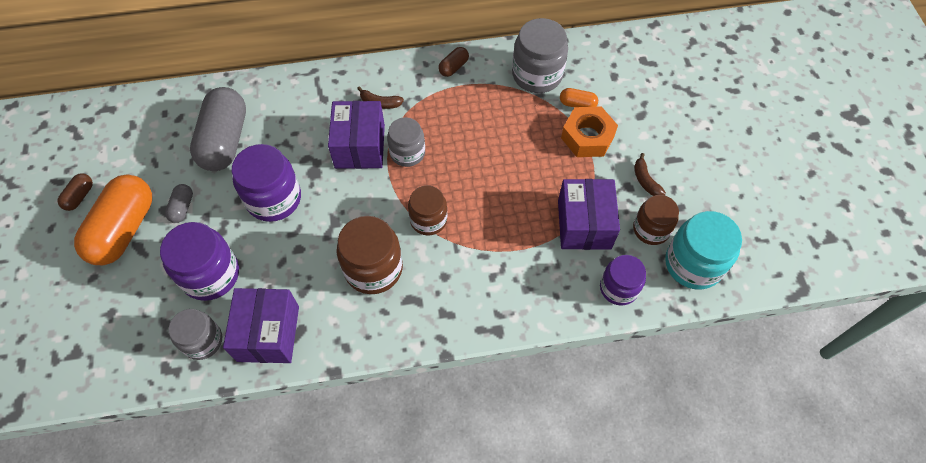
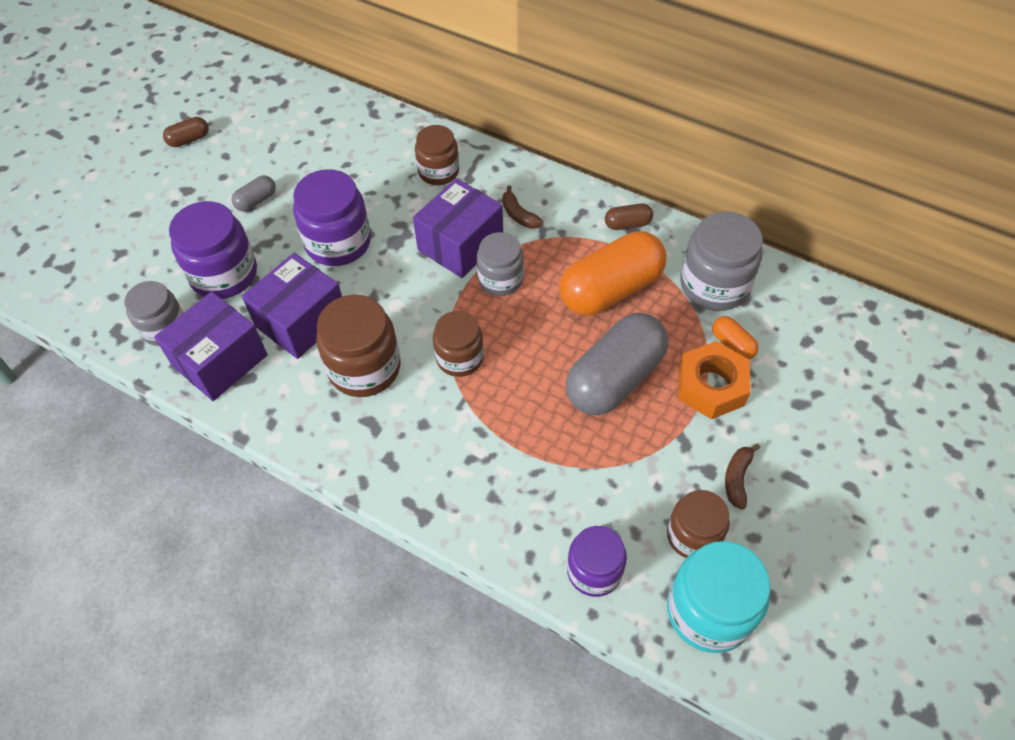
camera: 40 degrees right, 5 degrees down
orange capsule [74,175,152,265] -> orange capsule moved to [559,231,667,315]
grey capsule [190,87,246,171] -> grey capsule moved to [565,313,668,415]
purple box [558,179,620,250] -> purple box moved to [242,253,342,359]
none -> brown jar [415,125,459,185]

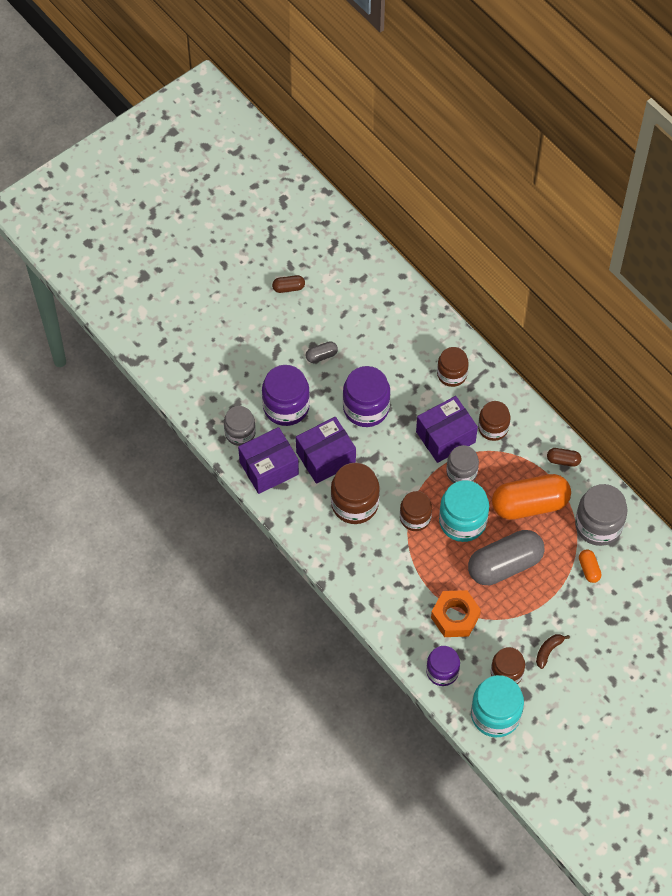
camera: 20 degrees right, 5 degrees up
brown banana [502,185,543,229] -> brown jar [478,401,510,441]
orange nut [678,341,751,419] -> orange nut moved to [431,590,481,637]
none -> turquoise jar [439,480,489,542]

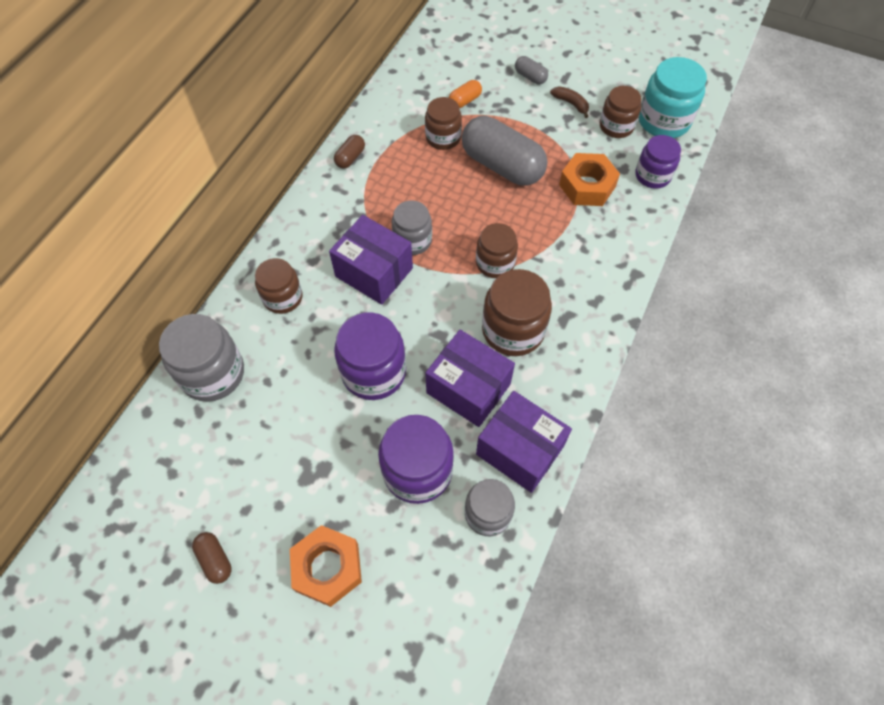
camera: 115 degrees left, 0 degrees up
grey capsule [306,341,338,363] -> grey capsule moved to [515,56,548,84]
turquoise jar [439,480,489,542] -> none
brown jar [478,401,510,441] -> brown jar moved to [425,97,462,150]
orange capsule [492,474,571,520] -> none
brown banana [536,634,570,669] -> brown banana turned 150 degrees counterclockwise [550,86,589,118]
brown capsule [547,448,581,467] -> brown capsule turned 45 degrees clockwise [334,135,365,168]
grey jar [575,484,627,546] -> grey jar moved to [159,314,244,402]
none -> orange nut [290,525,362,607]

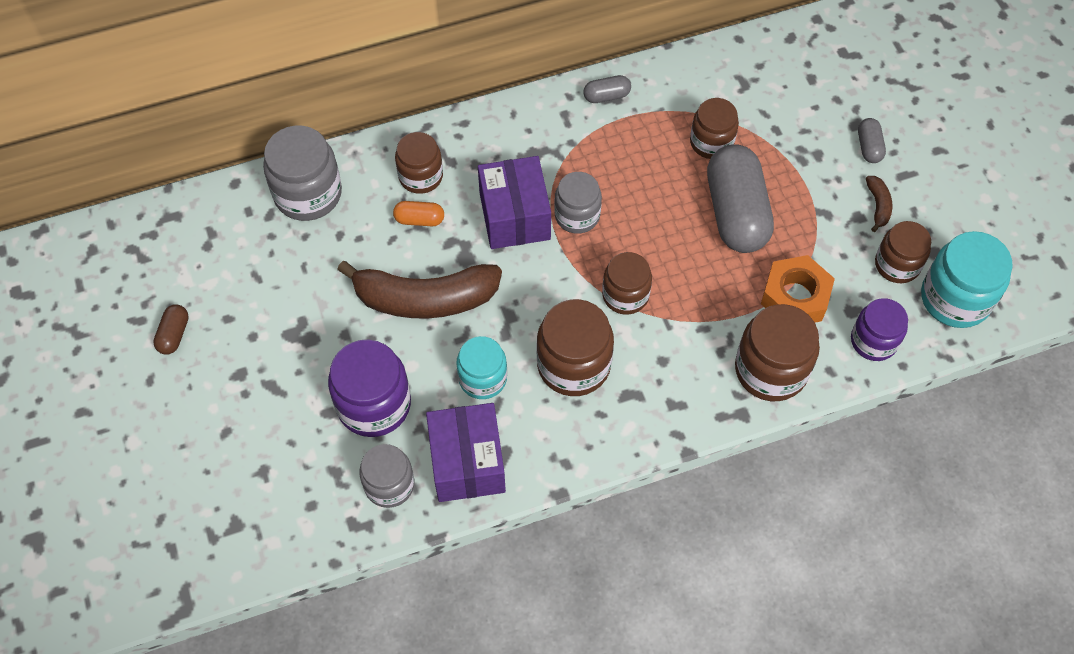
camera: 45 degrees right, 0 degrees up
orange nut [290,525,362,607] -> none
brown capsule [334,135,365,168] -> grey capsule [583,75,631,103]
purple jar [334,312,406,400] -> brown banana [337,261,502,318]
purple box [425,330,515,427] -> turquoise jar [456,336,507,399]
orange capsule [449,80,482,108] -> orange capsule moved to [393,201,444,226]
none -> brown jar [735,304,820,401]

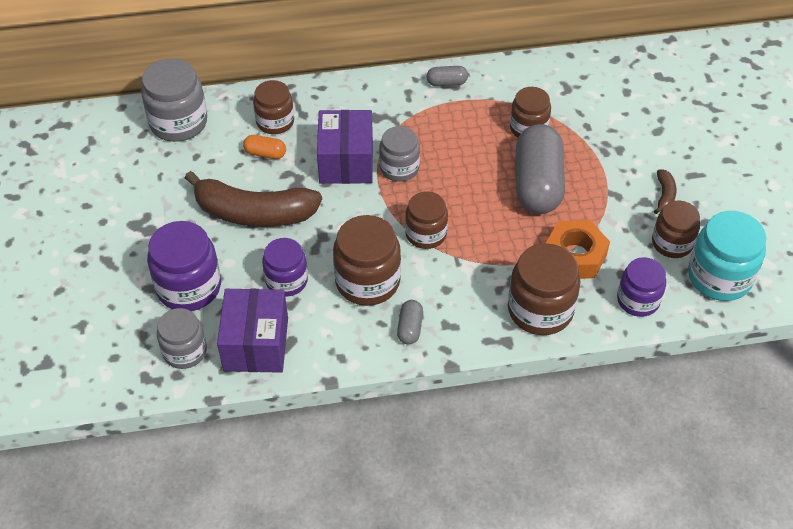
camera: 10 degrees right, 10 degrees down
brown capsule [153,304,189,355] -> none
turquoise jar [456,336,507,399] -> purple jar [262,238,308,297]
grey capsule [858,118,886,163] -> grey capsule moved to [397,300,423,345]

